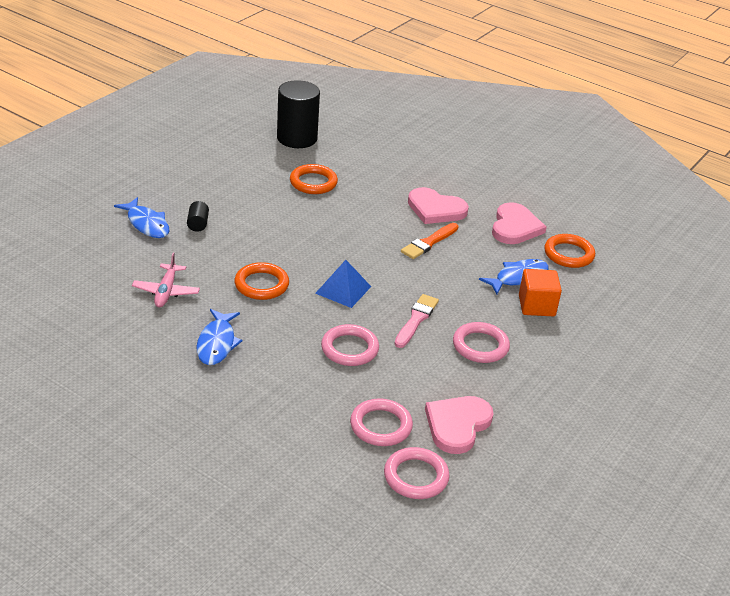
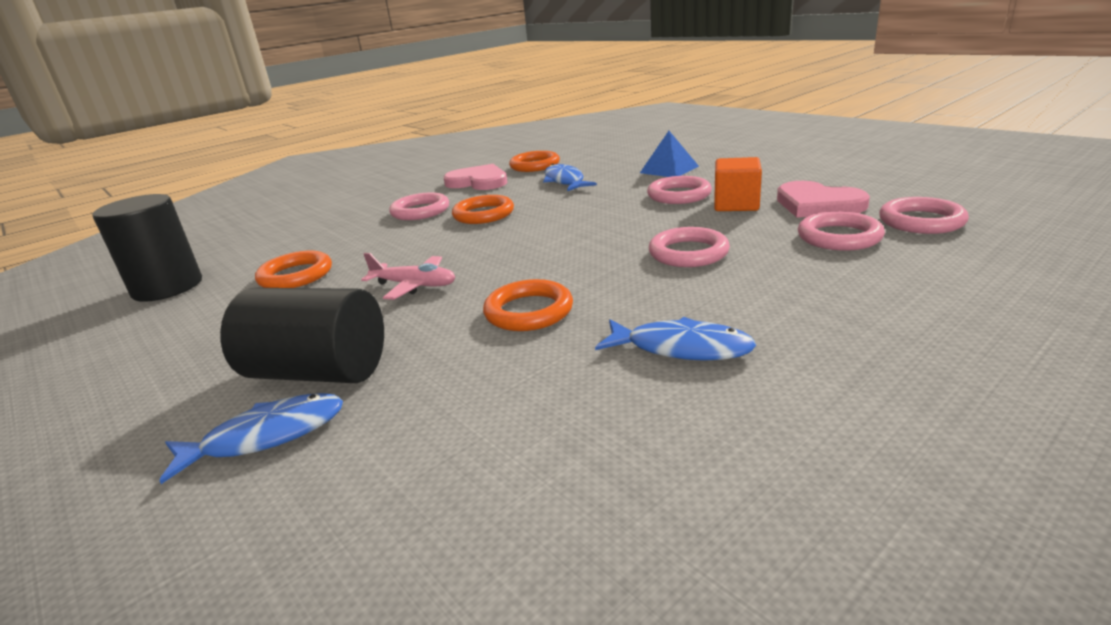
camera: 70 degrees left, 10 degrees down
pink plane [132,253,200,307] -> pink plane moved to [361,253,456,300]
black cylinder [187,201,209,232] -> black cylinder [220,288,384,383], size x2.35
blue pyramid [315,260,371,308] -> blue pyramid moved to [640,131,699,177]
pink brush [394,294,439,348] -> none
orange brush [401,223,459,259] -> orange ring [452,195,514,224]
pink heart [408,187,469,224] -> pink ring [389,192,449,220]
orange cube [519,269,562,316] -> orange cube moved to [714,157,762,211]

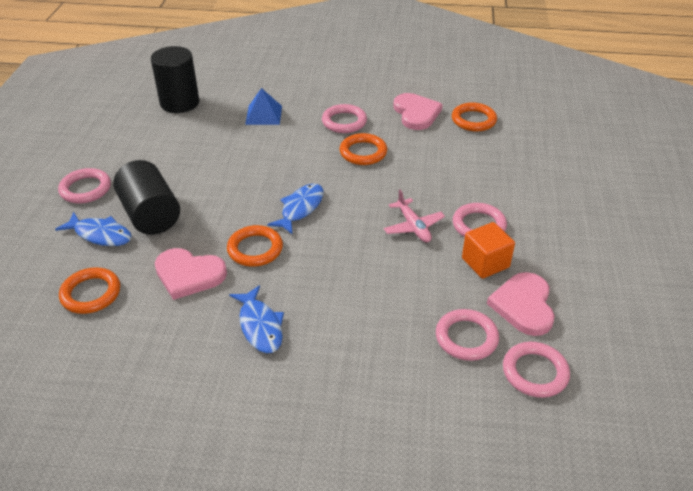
camera: 45 degrees right, 15 degrees up
orange ring [255,251,332,288] -> orange ring moved to [59,267,120,314]
pink plane [361,253,456,300] -> pink plane moved to [384,190,445,243]
blue fish [543,164,597,191] -> blue fish moved to [267,184,324,235]
blue pyramid [640,131,699,177] -> blue pyramid moved to [245,88,282,125]
pink ring [649,227,730,267] -> pink ring moved to [58,168,111,203]
none -> pink heart [155,248,227,300]

